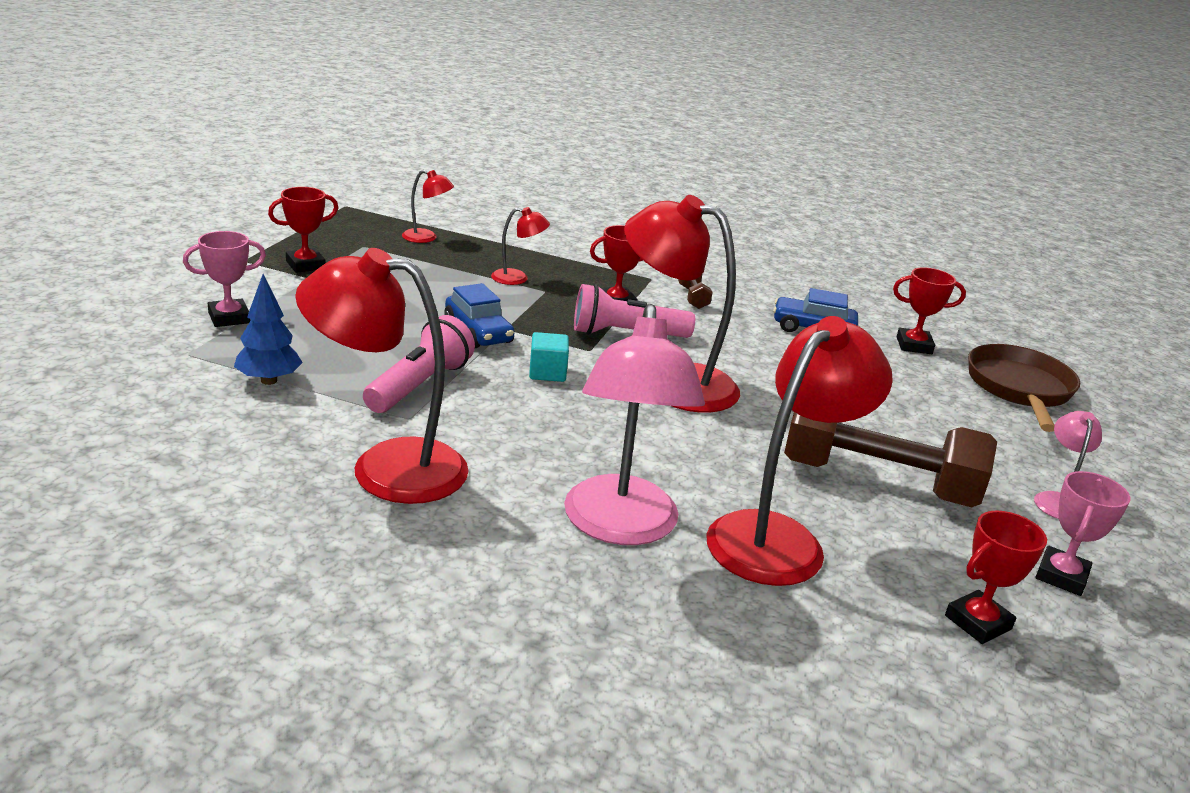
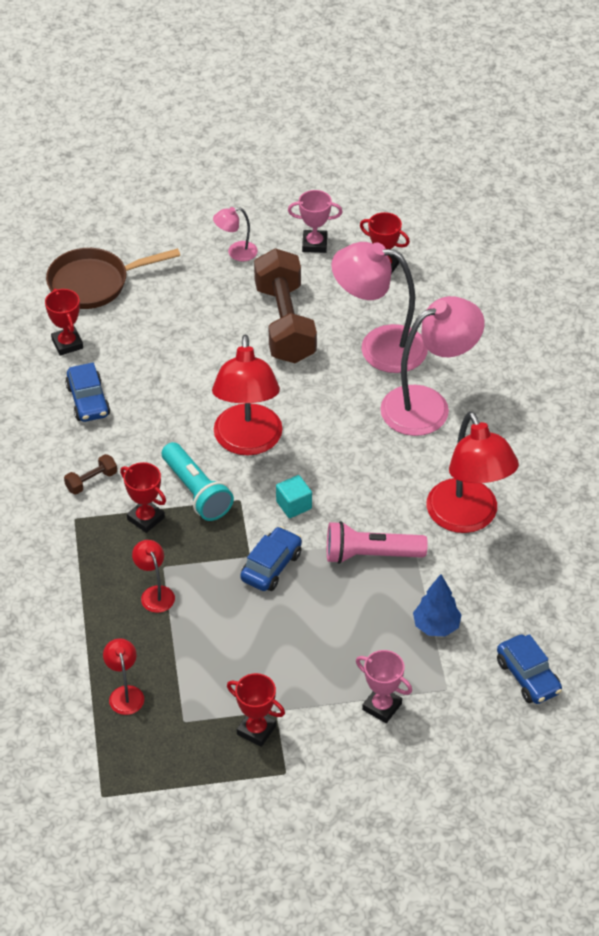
camera: 115 degrees left, 20 degrees up
pink flashlight [574,284,695,338] -> turquoise flashlight [162,442,234,521]
red lamp [706,316,892,586] -> pink lamp [331,242,428,373]
none -> blue car [497,634,562,704]

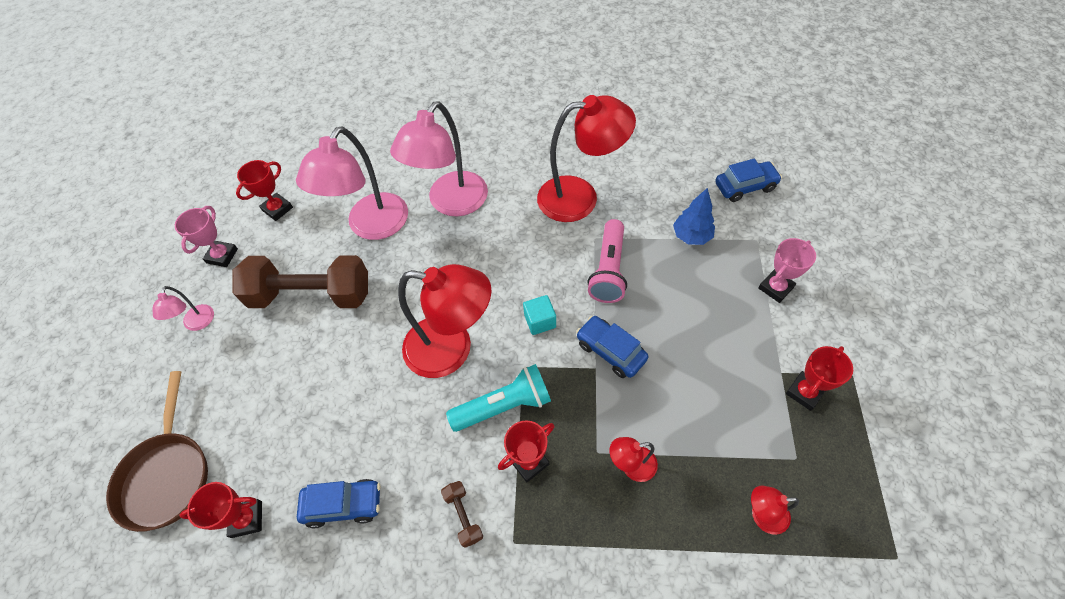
camera: 75 degrees left, 10 degrees up
pink lamp [380,296,485,436] -> pink lamp turned 135 degrees counterclockwise [390,101,488,216]

